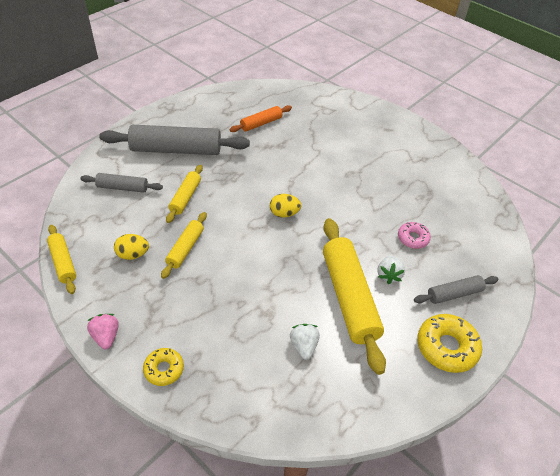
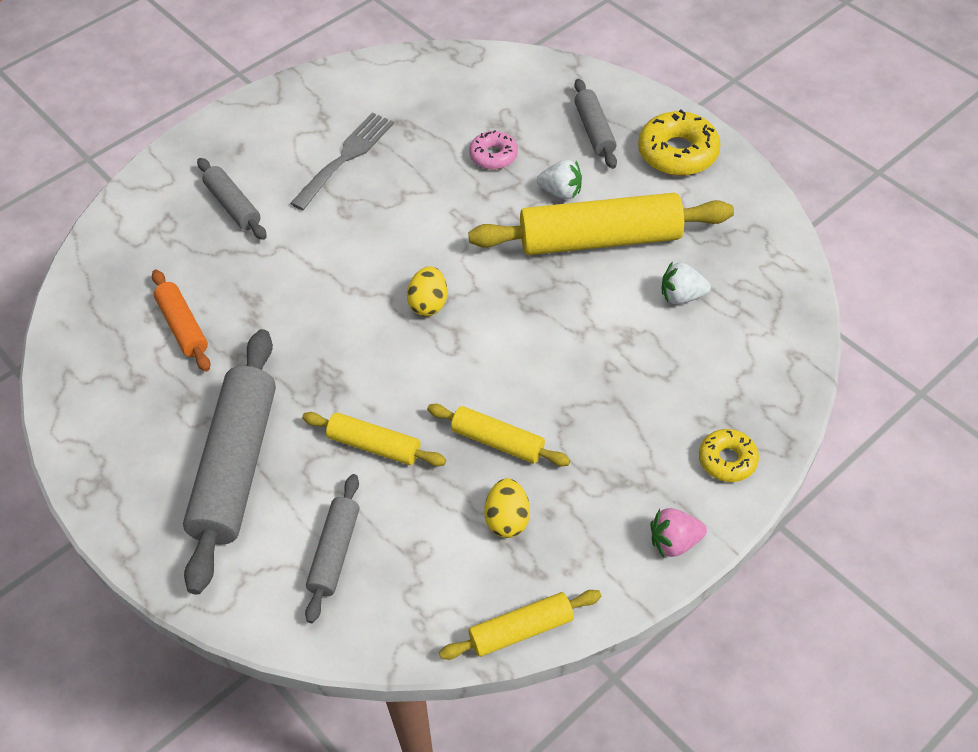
camera: 80 degrees left, 5 degrees up
none -> grey rolling pin [197,158,267,240]
none -> grey fork [290,112,394,210]

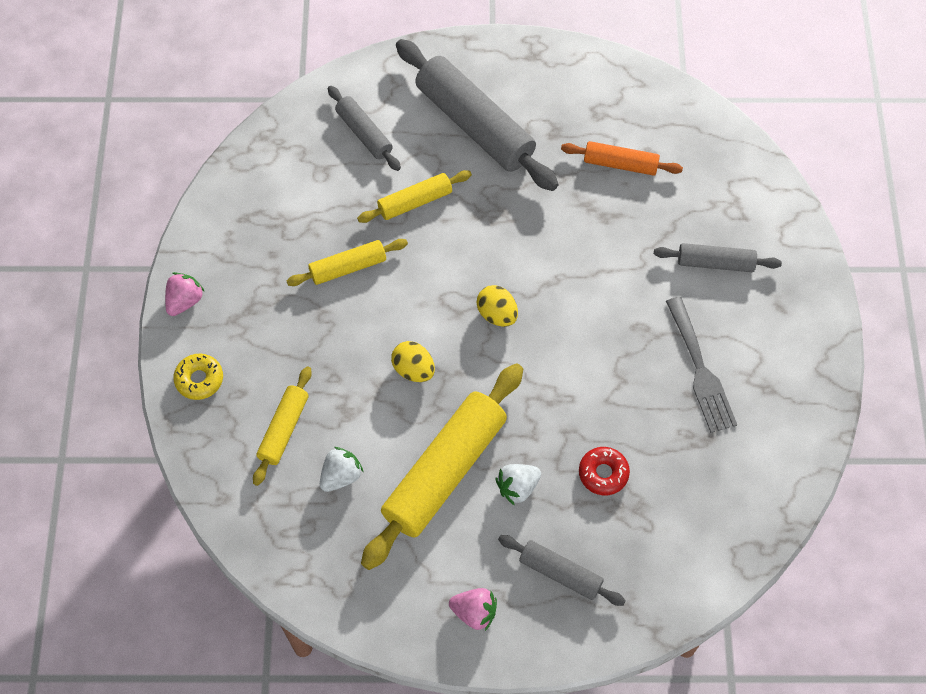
camera: 130 degrees right, 10 degrees up
yellow rolling pin [439,590,601,660] -> yellow rolling pin moved to [253,366,312,486]
pink donut [469,130,518,170] -> red donut [579,447,630,495]
yellow egg [485,478,530,538] -> yellow egg moved to [391,341,435,382]
yellow donut [638,110,721,176] -> pink strawberry [449,588,497,631]

